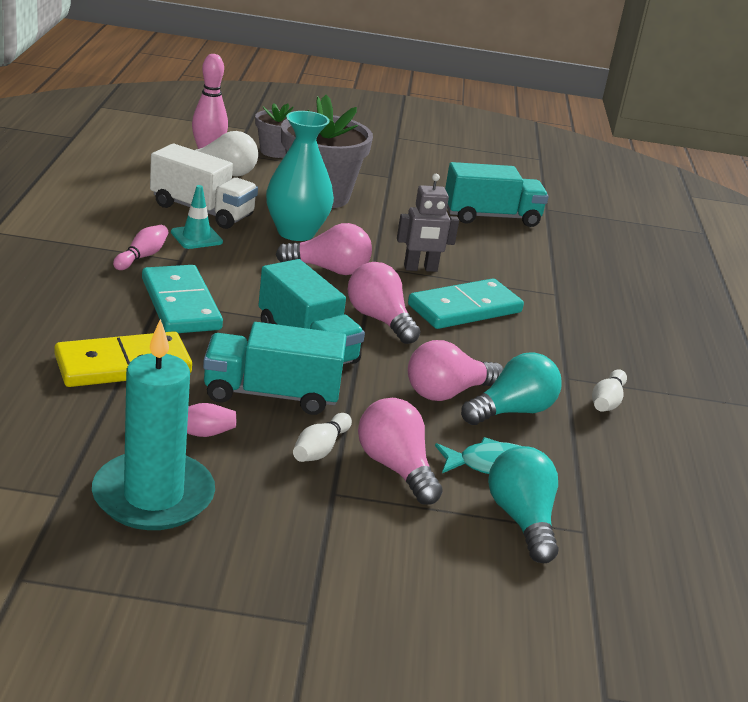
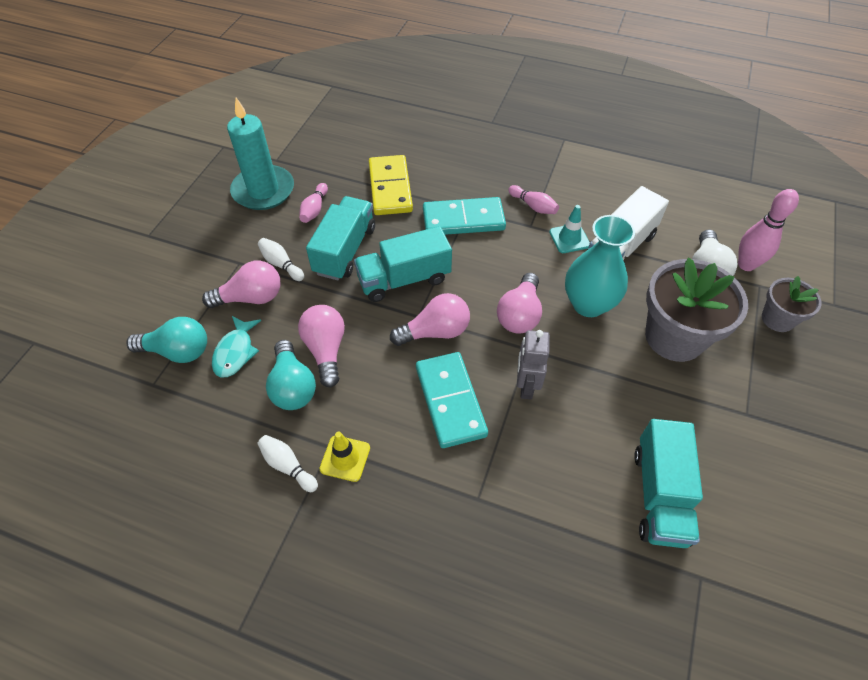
camera: 110 degrees right, 25 degrees up
none -> yellow traffic cone [320,432,370,482]

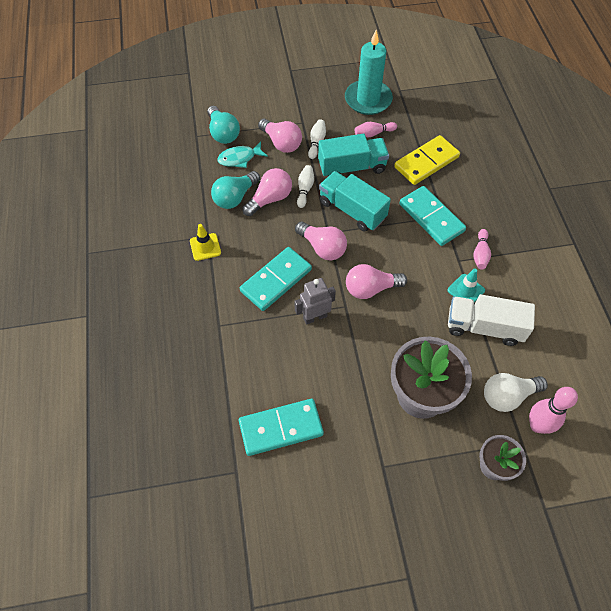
camera: 60 degrees right, 5 degrees up
white bowling pin [257,435,318,492] -> white bowling pin moved to [297,165,314,208]
turquoise vase [565,215,635,317] -> none
turquoise truck [634,419,703,548] -> turquoise domino [239,399,324,456]

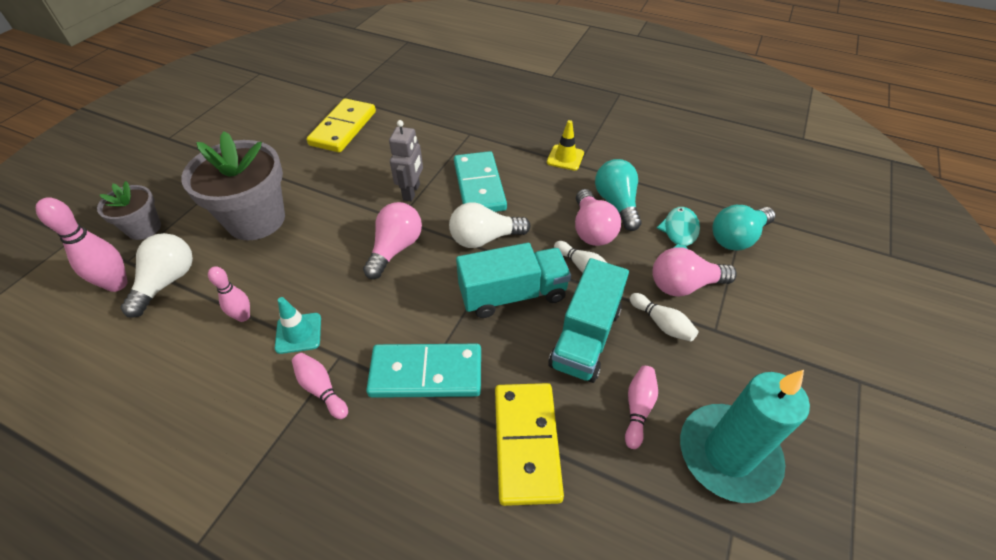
camera: 125 degrees right, 10 degrees down
turquoise light bulb [207,106,240,144] -> turquoise light bulb turned 45 degrees counterclockwise [713,205,775,251]
turquoise domino [239,399,324,456] -> yellow domino [306,98,376,153]
pink light bulb [295,221,347,260] -> white light bulb [449,202,530,248]
white truck [448,294,535,346] -> pink bowling pin [208,266,250,322]

